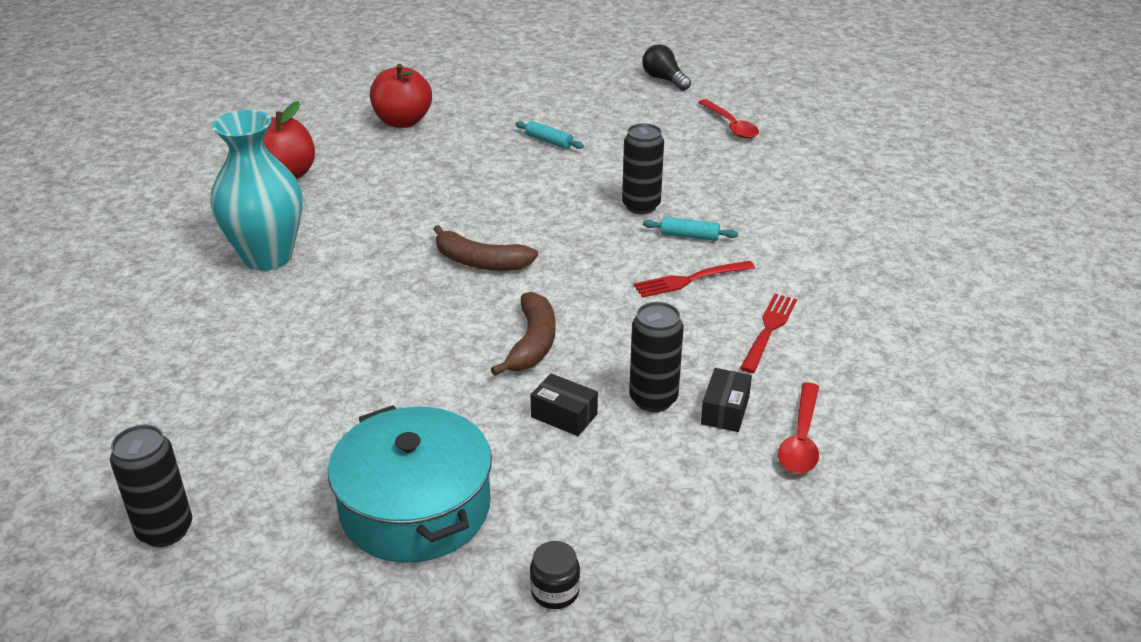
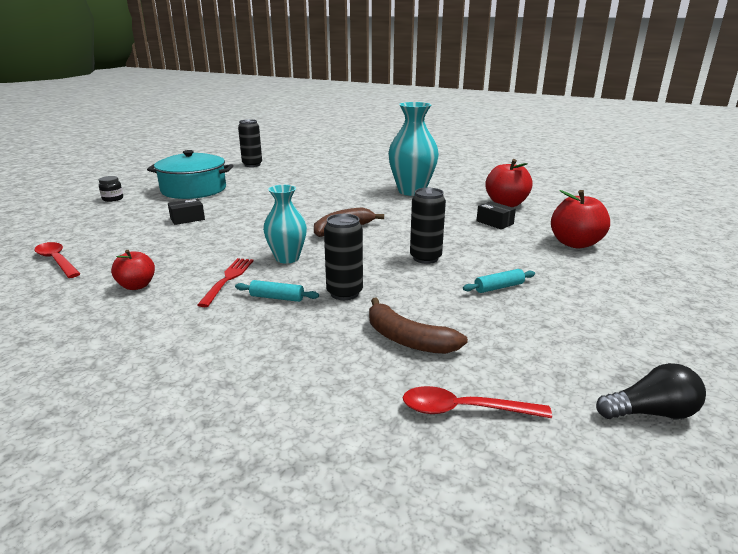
camera: 120 degrees right, 10 degrees down
brown banana [491,292,555,376] -> brown banana moved to [369,297,468,354]
black can [629,302,684,412] -> black can moved to [410,188,446,264]
turquoise rolling pin [643,217,738,241] -> turquoise rolling pin turned 60 degrees clockwise [235,280,319,302]
black box [701,368,752,432] -> black box moved to [477,201,516,229]
red fork [740,294,797,373] -> red apple [111,250,155,290]
none -> turquoise vase [263,185,307,264]

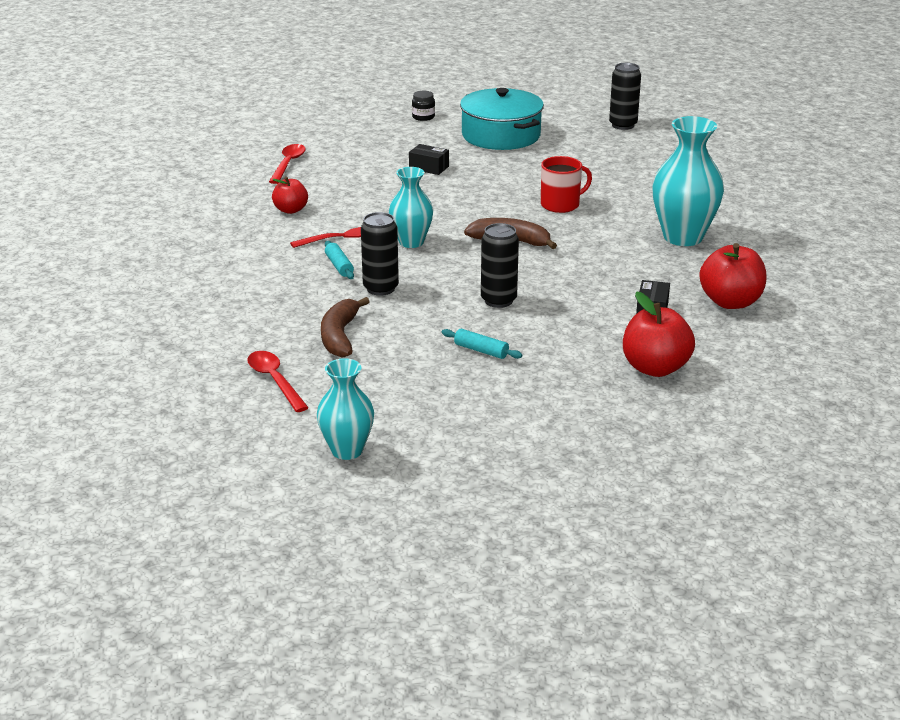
camera: 55 degrees right, 5 degrees up
black light bulb [596,363,706,419] -> turquoise vase [317,358,374,460]
none -> red mug [541,156,592,213]

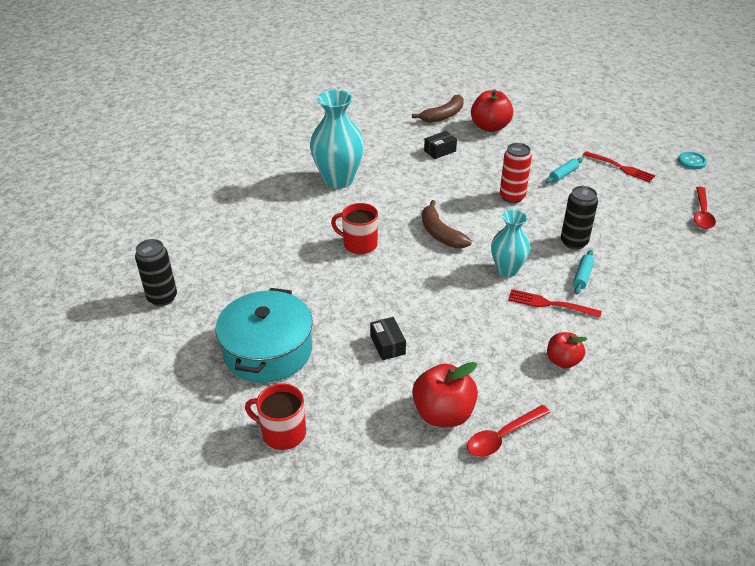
camera: 135 degrees left, 10 degrees up
turquoise vase [317,358,374,460] -> turquoise button [678,152,707,169]
brown banana [321,297,370,358] -> brown banana moved to [412,95,464,123]
black jar [412,91,435,121] -> red mug [245,383,306,450]
turquoise rolling pin [442,329,522,359] -> turquoise rolling pin turned 60 degrees clockwise [545,158,583,183]
black can [481,223,519,308] -> red can [500,143,532,203]
red apple [699,243,766,309] -> red apple moved to [412,362,478,427]
none -> red fork [583,151,655,182]

